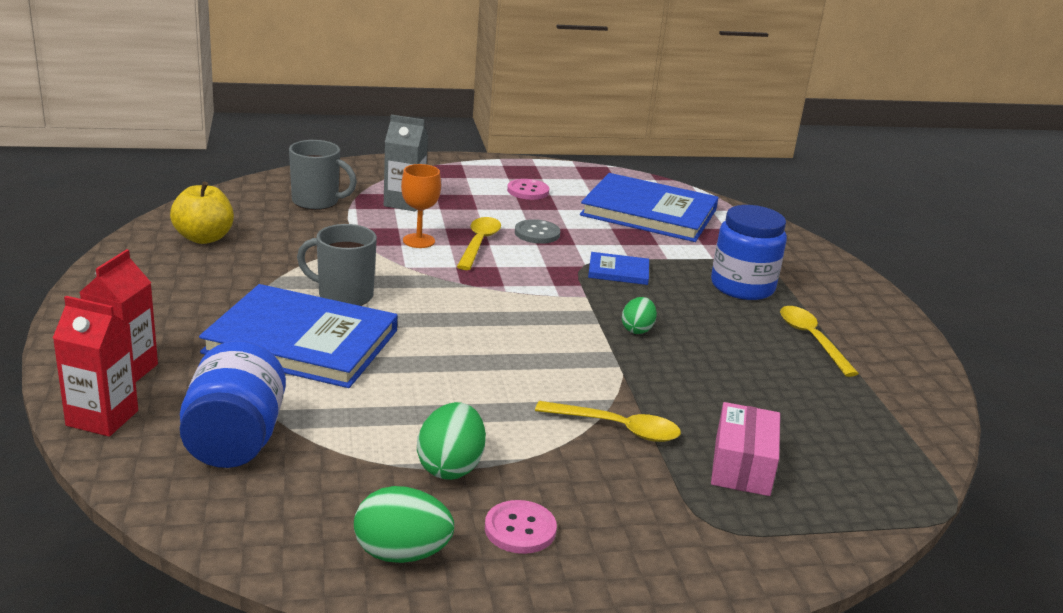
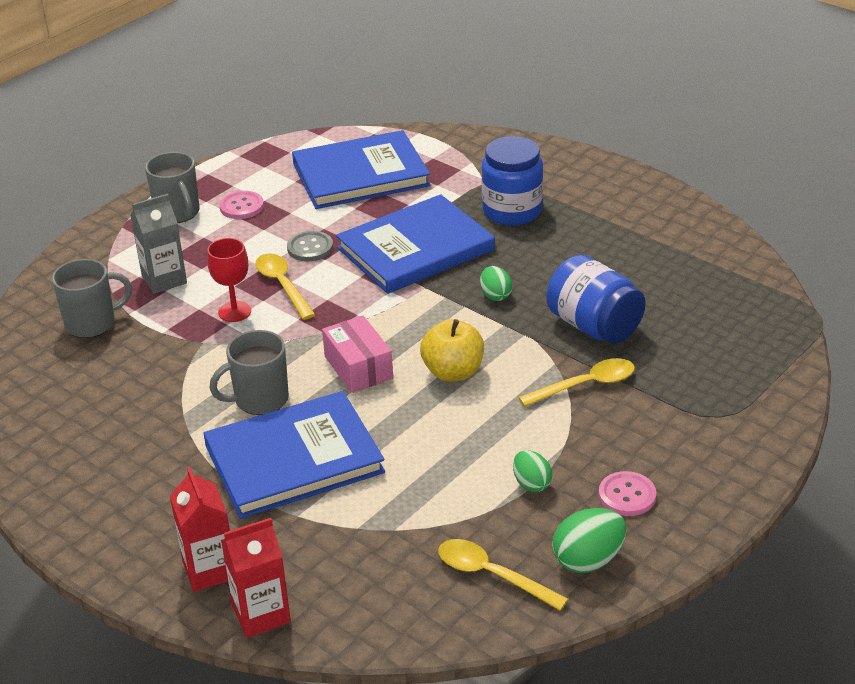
camera: 35 degrees left, 10 degrees up
yellow apple [170,182,234,244] -> yellow apple moved to [420,319,484,382]
blue jar [180,341,286,468] -> blue jar moved to [546,255,646,344]
orange goblet [401,164,441,248] -> red goblet [207,238,251,322]
green egg [417,402,486,480] -> green egg [513,450,552,492], size x0.64
blue book [588,252,649,285] -> blue book [336,194,495,294], size x2.24
pink box [711,402,780,496] -> pink box moved to [322,316,393,393]
yellow spoon [780,306,859,377] -> yellow spoon moved to [438,539,568,611]
none -> grey mug [145,152,200,223]

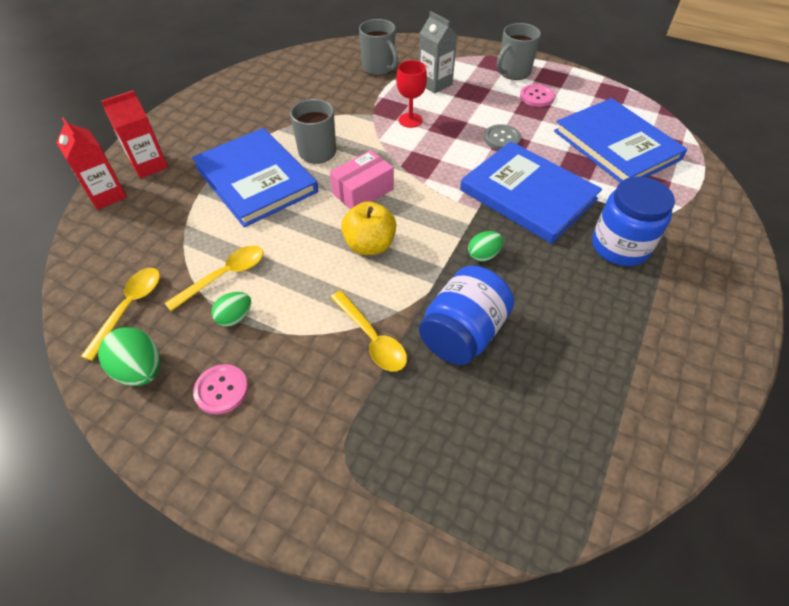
camera: 75 degrees right, 15 degrees up
yellow spoon [255,254,316,320] -> yellow spoon moved to [165,245,263,311]

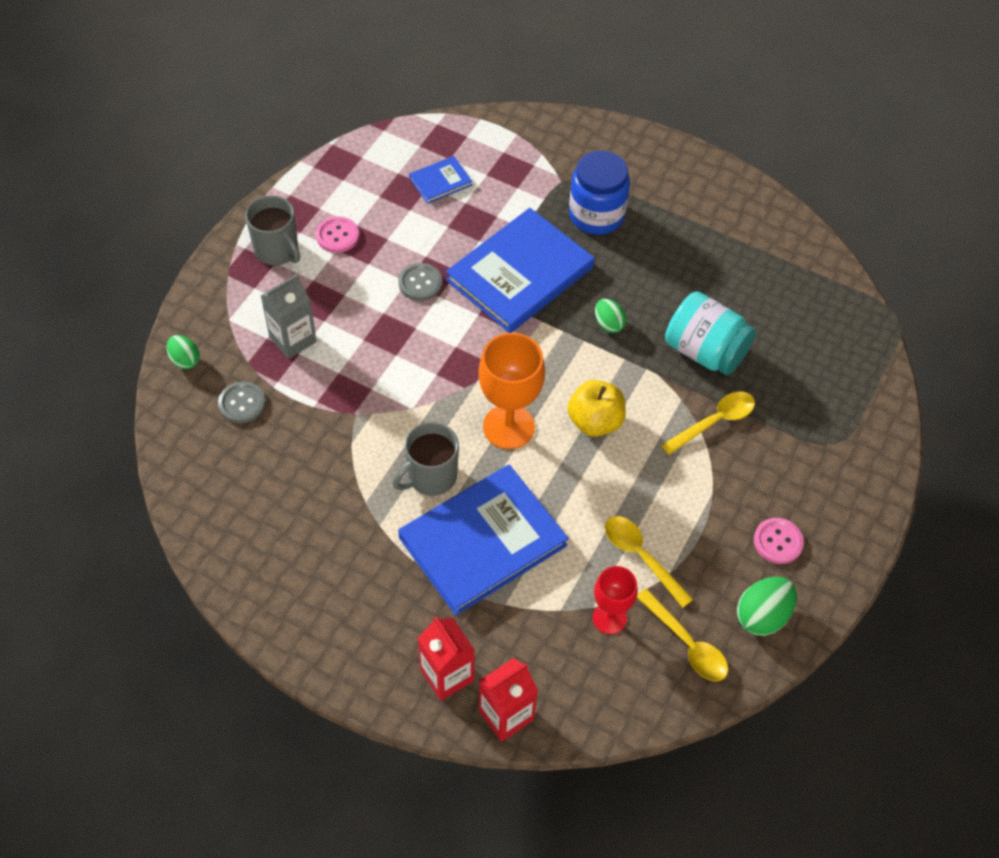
camera: 90 degrees left, 5 degrees up
yellow spoon [81,268,160,361] -> yellow spoon turned 150 degrees counterclockwise [637,588,728,681]
green egg [211,292,251,327] -> green egg moved to [167,335,200,369]
pink box [330,150,394,209] -> orange goblet [478,333,545,449]
grey mug [359,19,398,76] -> grey button [218,381,266,424]
red goblet [396,60,427,128] -> red goblet moved to [593,566,638,634]
blue jar [419,266,514,365] -> turquoise jar [665,292,756,375]
blue book [554,98,688,182] -> blue book [409,156,472,204], size x0.45

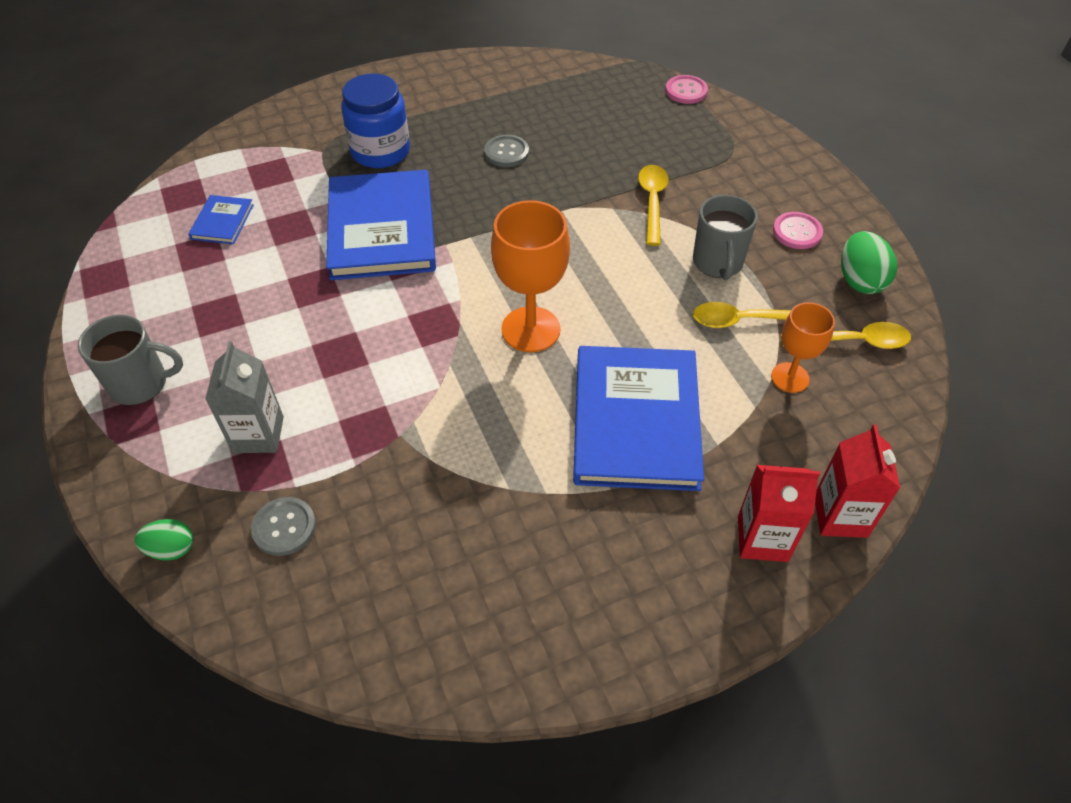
camera: 50 degrees left, 5 degrees down
pink button [316,216,359,253] -> pink button moved to [665,75,708,104]
grey mug [393,422,459,496] -> grey mug moved to [693,195,758,280]
grey button [398,263,442,301] -> grey button moved to [484,135,529,167]
yellow apple [568,380,626,437] -> none
red goblet [593,566,638,634] -> orange goblet [771,302,835,393]
green egg [595,299,626,333] -> none
turquoise jar [665,292,756,375] -> none

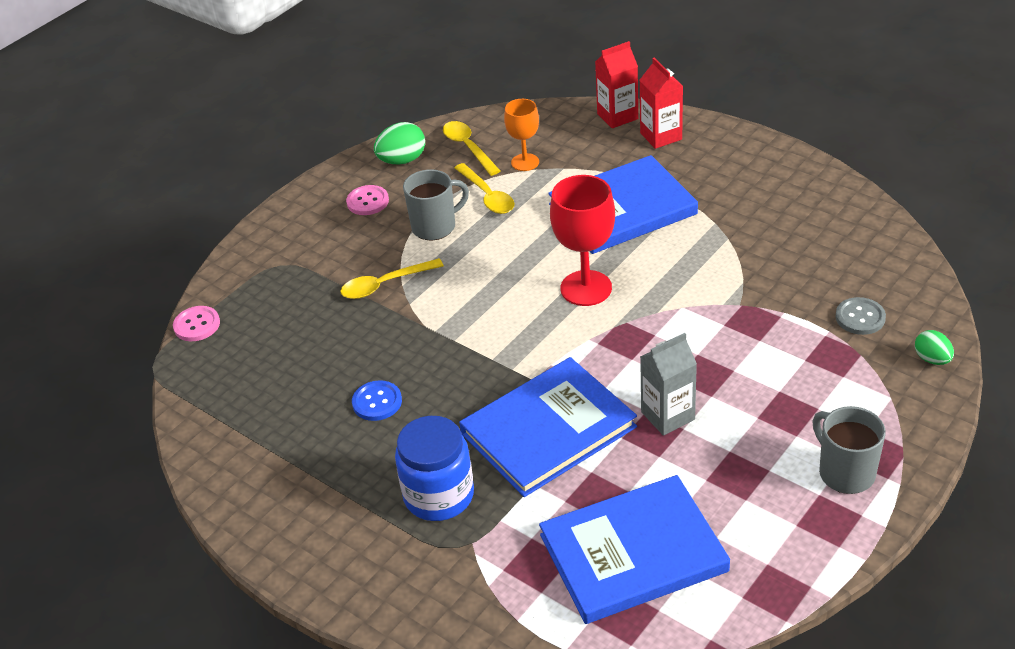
camera: 115 degrees left, 10 degrees down
blue book [188,195,254,244] -> blue book [539,475,730,624], size x2.24
grey carton [205,341,284,453] -> grey carton moved to [640,333,697,436]
grey button [484,135,529,167] -> blue button [352,380,402,421]
orange goblet [491,200,570,352] -> red goblet [550,175,615,306]

